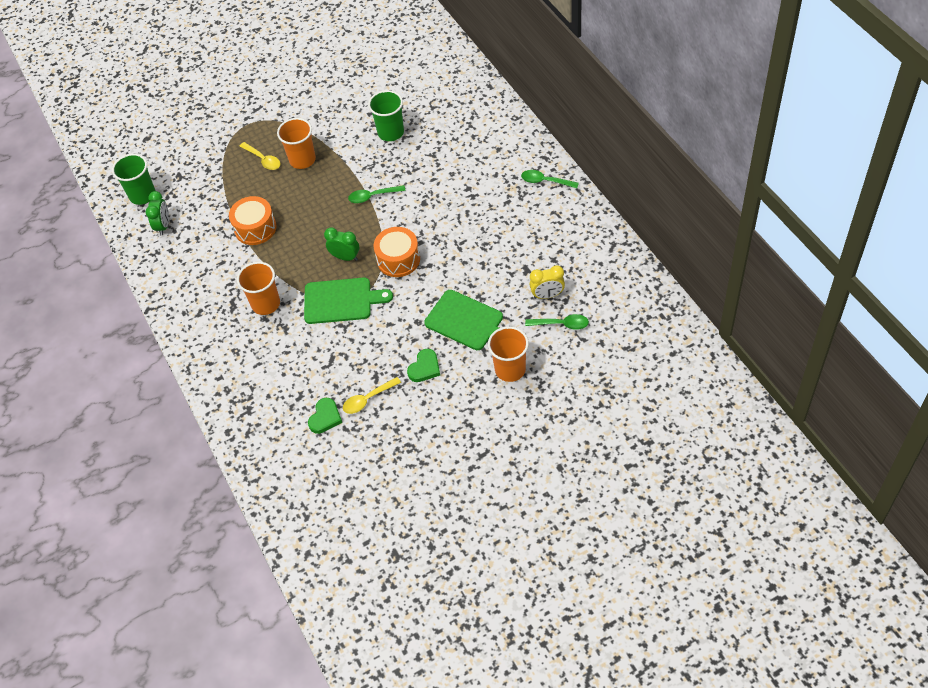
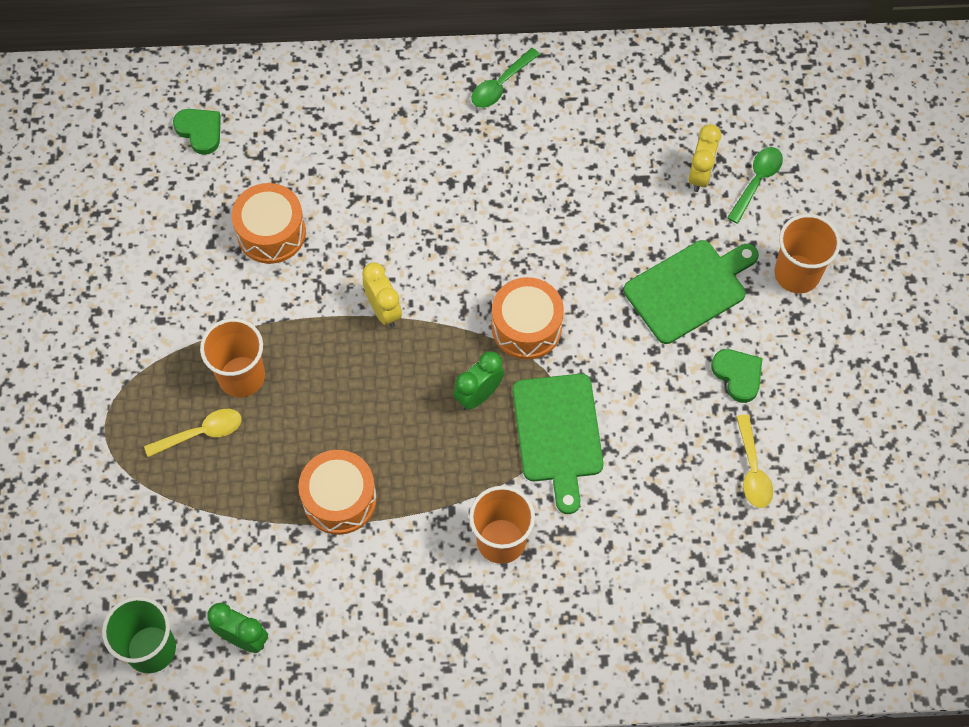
camera: 70 degrees left, 10 degrees up
green cutting board [304,277,393,324] -> green cutting board turned 150 degrees clockwise [513,374,604,514]
green heart [308,398,342,434] -> green heart moved to [173,109,221,155]
green spoon [348,185,406,203] -> yellow clock [362,262,402,328]
green cup [368,90,404,141] -> orange drum [232,183,306,264]

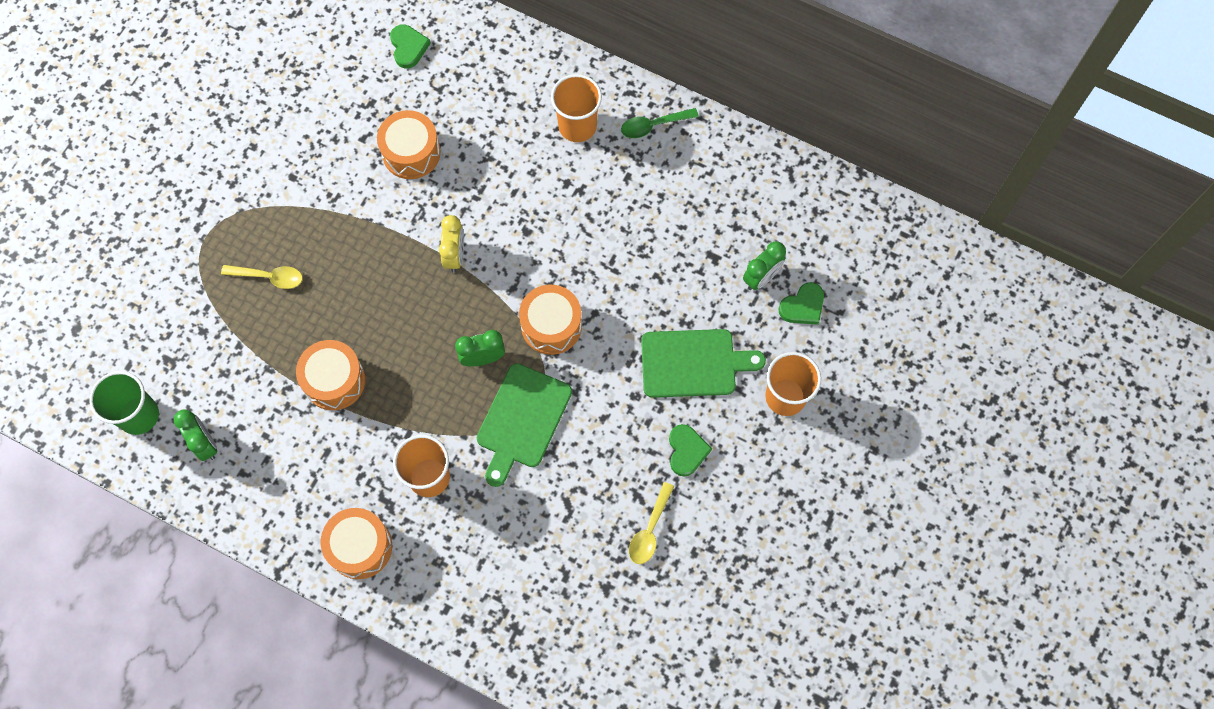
camera: 30 degrees right, 5 degrees up
orange cup [200,318,265,397] -> orange cup moved to [551,74,602,142]
yellow clock [688,124,721,192] -> green clock [743,241,786,290]
green spoon [727,147,783,224] -> green heart [778,282,824,325]
none -> orange drum [321,508,392,579]

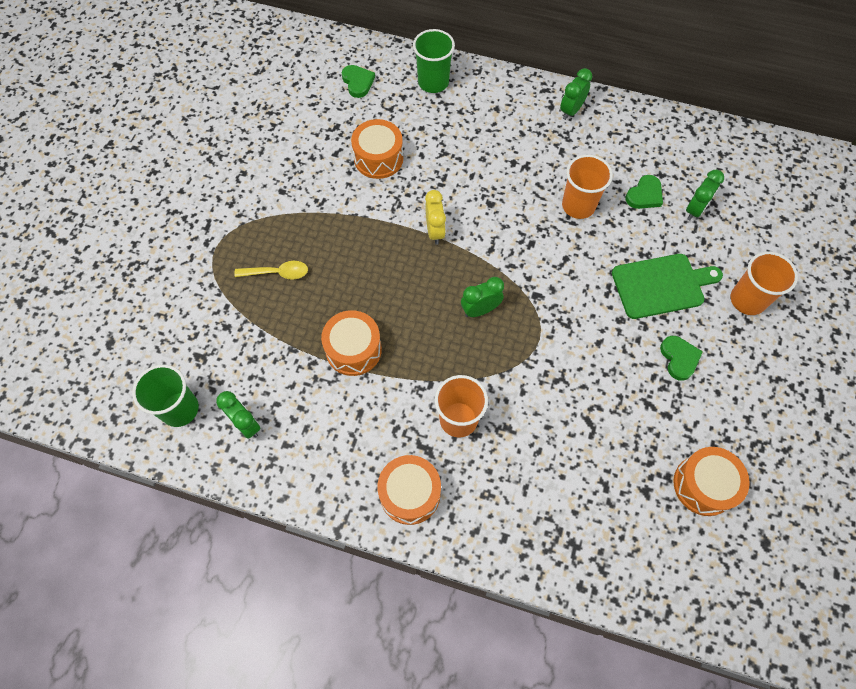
camera: 10 degrees left, 5 degrees down
green cutting board [477,363,572,487] -> none
orange drum [519,285,582,355] -> orange drum moved to [674,447,750,516]
orange cup [551,74,602,142] -> orange cup moved to [562,155,613,219]
green spoon [621,108,699,138] -> green clock [560,68,592,120]
yellow spoon [629,482,674,564] -> none
green heart [778,282,824,325] -> green heart moved to [625,175,663,209]
none -> green cup [413,29,455,93]

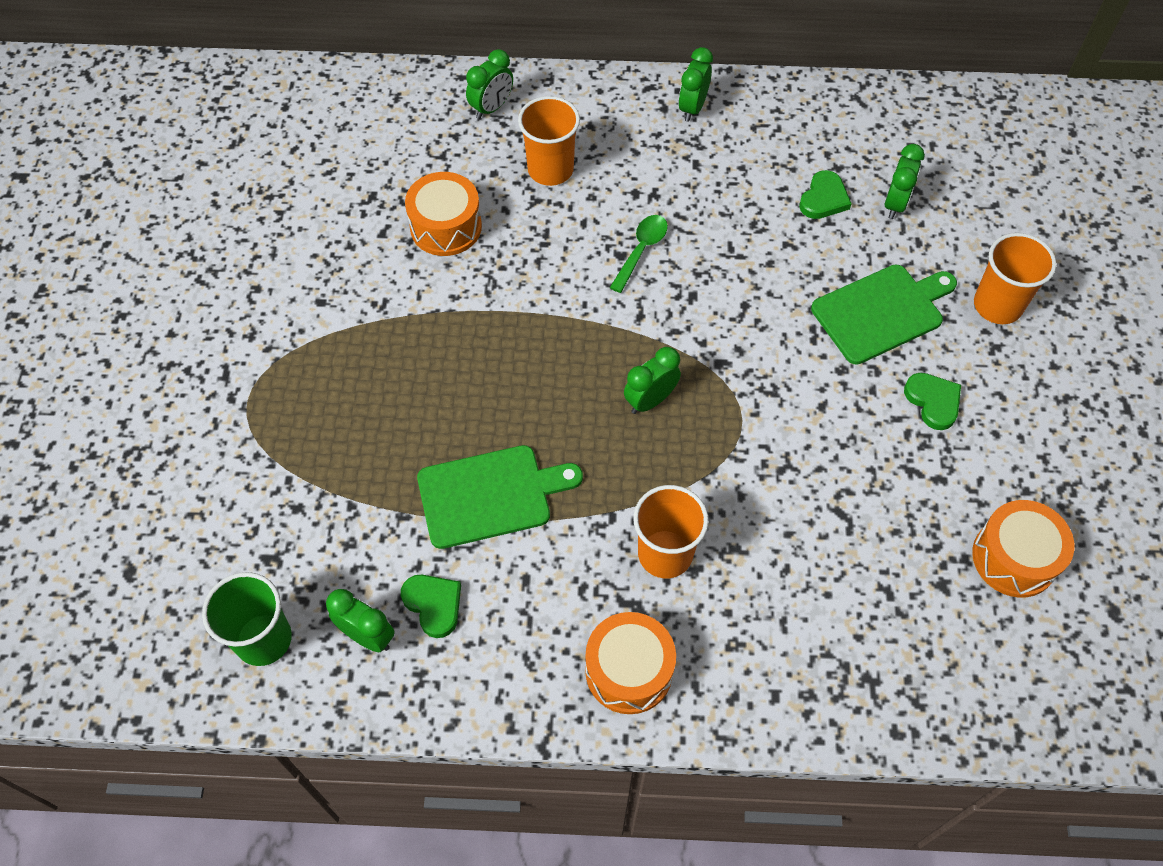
camera: 15 degrees left, 5 degrees down
yellow spoon [234,261,308,280] -> none
orange drum [321,310,382,376] -> green cutting board [417,445,583,549]
green heart [341,65,375,98] -> green heart moved to [401,575,461,638]
green cup [413,29,455,93] -> green clock [466,49,513,119]
yellow clock [425,190,446,245] -> none
orange cup [562,155,613,219] -> orange cup moved to [518,96,580,186]
none -> green spoon [610,215,668,293]

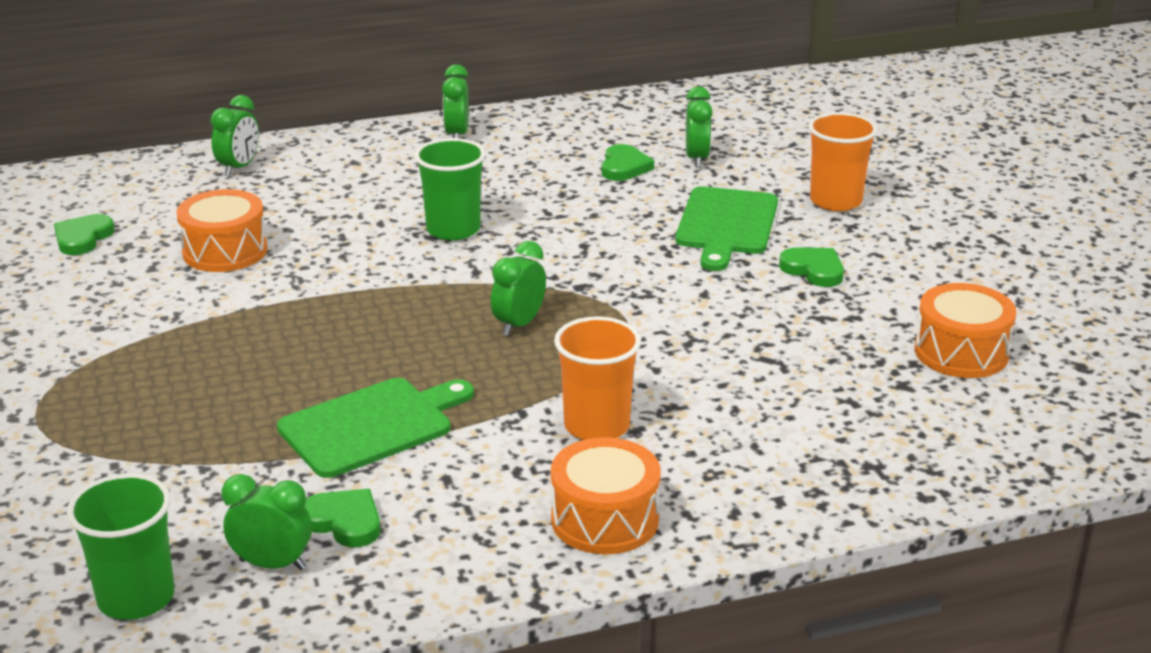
camera: 20 degrees left, 30 degrees down
orange cup [518,96,580,186] -> none
green spoon [610,215,668,293] -> green cup [415,138,486,241]
green cutting board [811,264,957,365] -> green cutting board turned 150 degrees clockwise [675,186,778,271]
none -> green heart [54,214,114,255]

